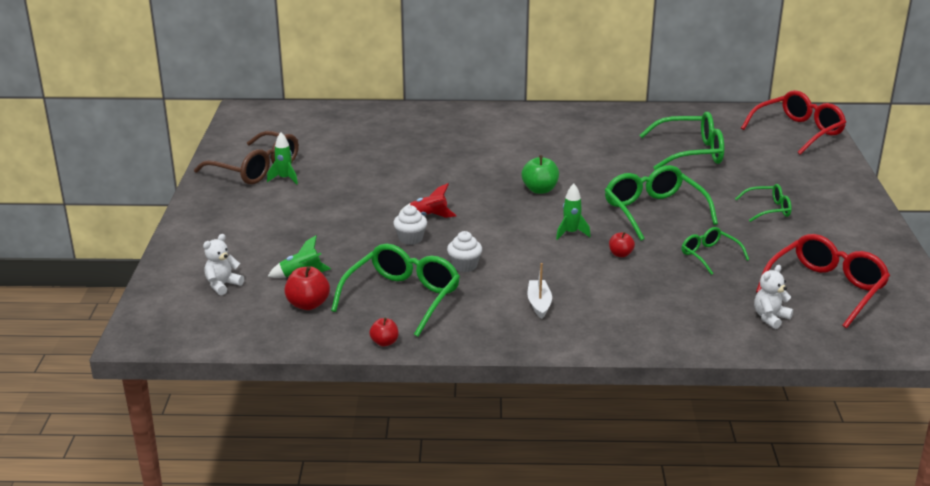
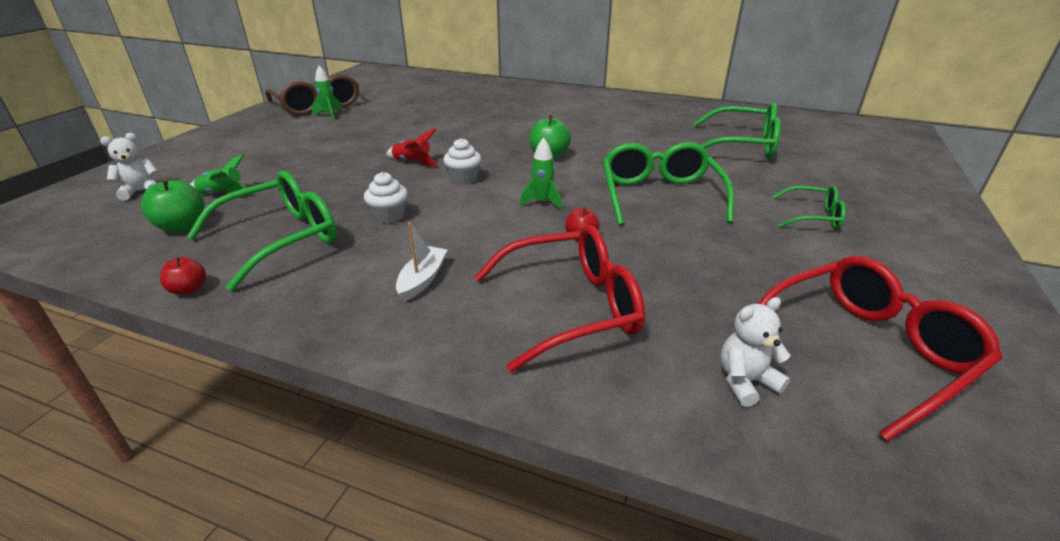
camera: 20 degrees right, 5 degrees up
red apple [284,266,330,310] -> green apple [141,178,205,232]
white cupcake [393,205,427,245] -> white cupcake moved to [443,138,481,184]
green glasses [682,227,749,275] -> none
red glasses [741,90,846,155] -> red glasses moved to [475,225,645,372]

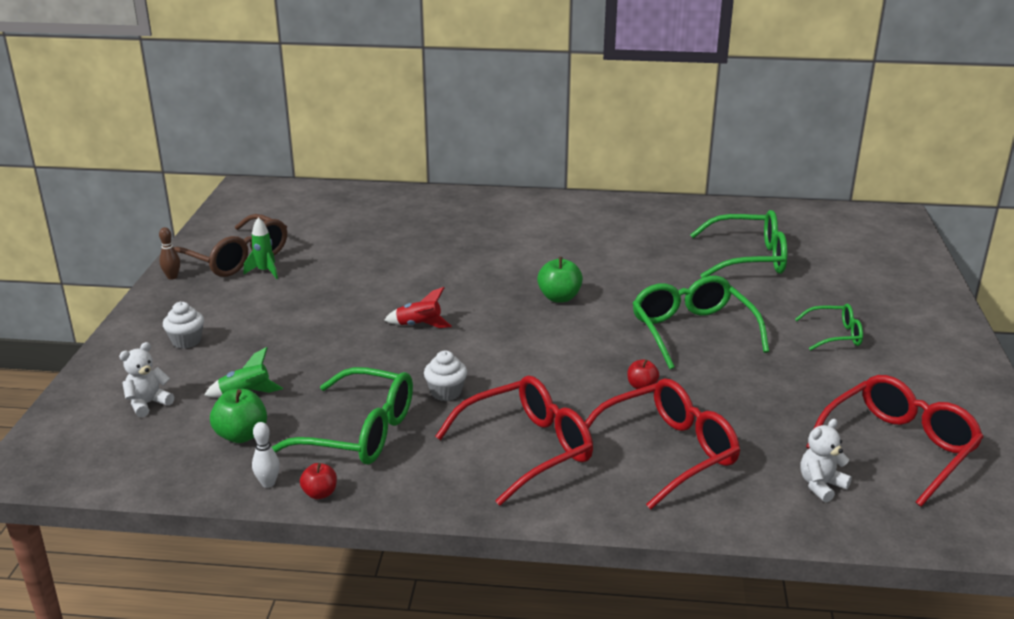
camera: 15 degrees left, 5 degrees down
green glasses [187,171,337,291] -> green glasses turned 75 degrees clockwise [272,367,413,465]
white boat [396,222,447,301] -> red glasses [435,376,593,506]
white cupcake [443,138,481,184] -> white cupcake moved to [163,302,204,349]
green rocket [520,138,562,211] -> none
none -> brown bowling pin [159,227,180,280]
none -> white bowling pin [252,422,280,488]

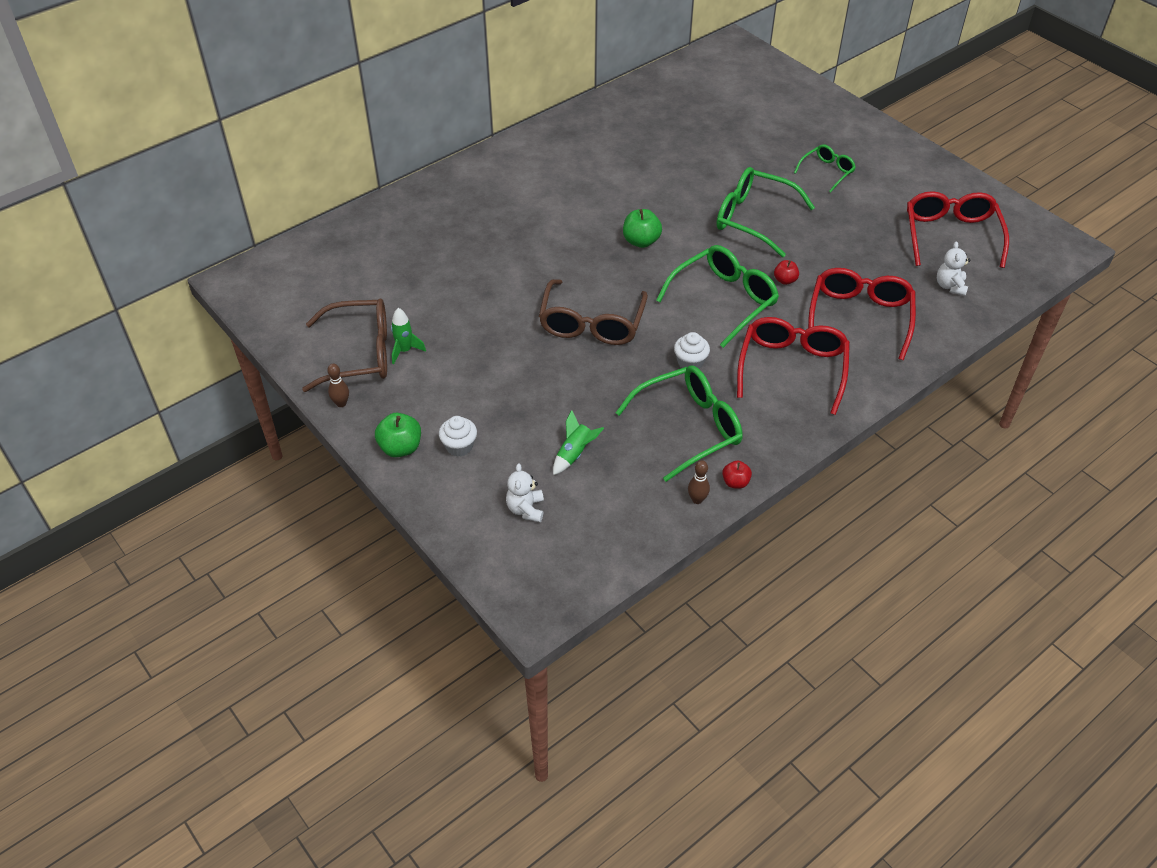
camera: 45 degrees left, 20 degrees up
green apple [210,389,267,443] -> green apple moved to [375,413,421,457]
white bowling pin [252,422,280,488] -> brown bowling pin [688,460,710,504]
red rocket [384,287,452,328] -> brown glasses [539,279,648,345]
green glasses [690,210,787,278] -> green glasses moved to [656,245,779,348]

